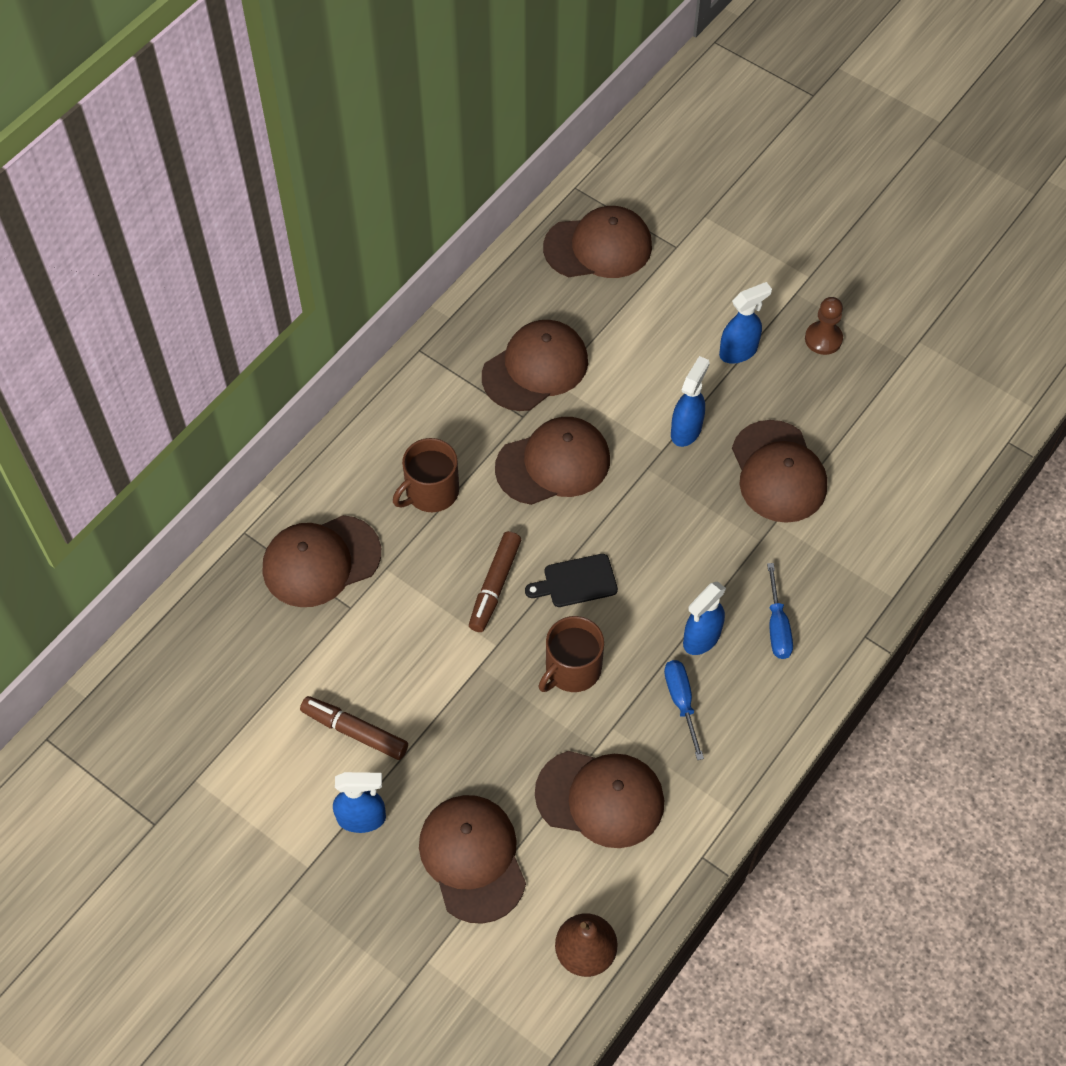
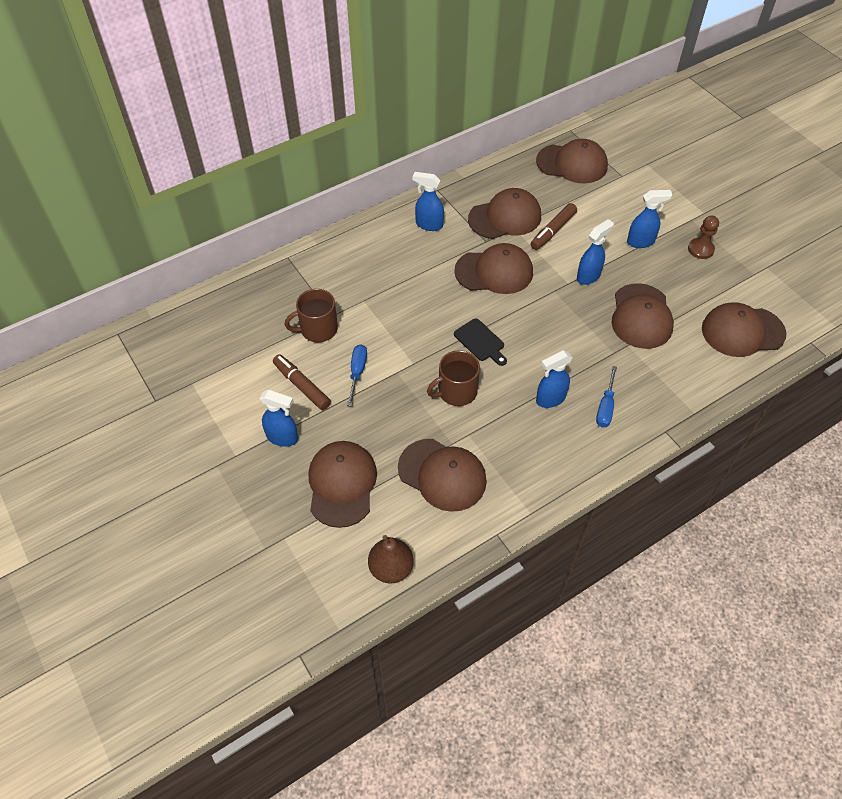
camera: 20 degrees right, 5 degrees down
brown cap [263,515,381,607] -> brown cap moved to [702,302,787,357]
brown mug [393,438,459,512] -> brown mug moved to [285,289,338,342]
brown marker [469,531,521,632] -> brown marker moved to [531,203,577,250]
black cutting board [525,554,618,607] -> black cutting board turned 135 degrees counterclockwise [454,319,507,366]
blue screwdriver [664,660,704,760] -> blue screwdriver moved to [347,344,367,406]
none -> blue spray bottle [413,172,444,231]

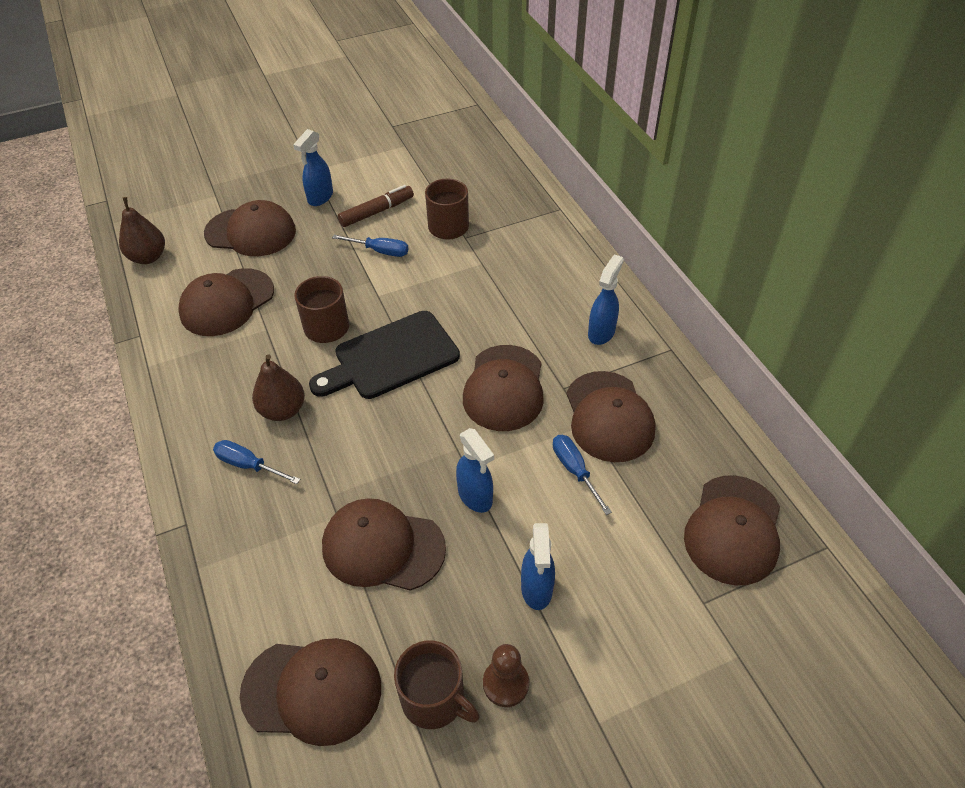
camera: 100 degrees right, 5 degrees down
black cutting board [454,319,507,366] -> black cutting board [309,311,460,399], size x1.90
brown marker [531,203,577,250] -> blue screwdriver [553,435,612,515]
blue spray bottle [536,350,572,408] -> brown pear [252,355,305,421]
brown cap [702,302,787,357] -> brown cap turned 90 degrees clockwise [240,638,381,746]
none -> brown mug [394,640,480,729]

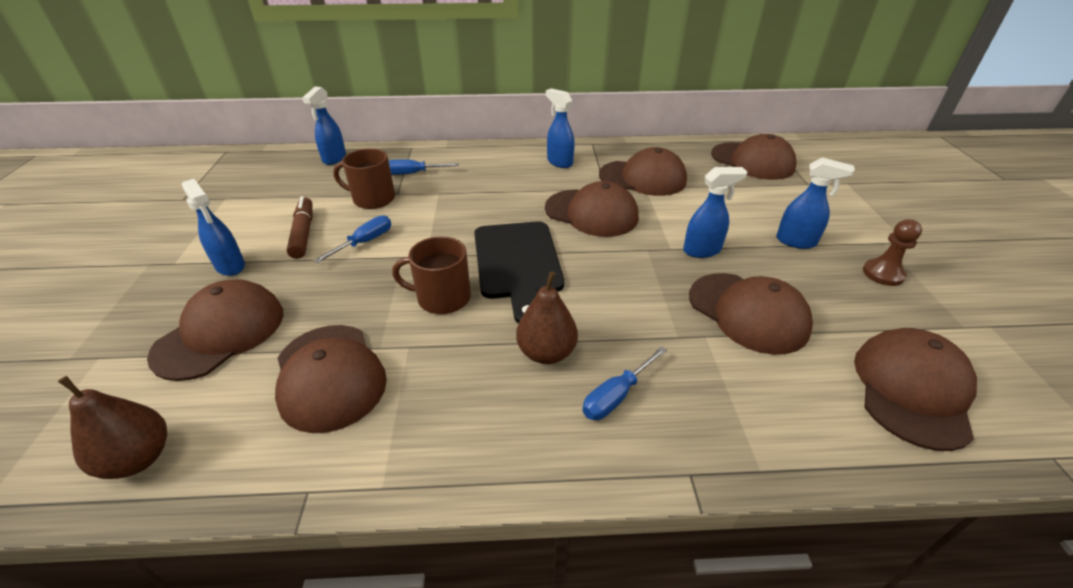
camera: 70 degrees left, 10 degrees down
brown cap [322,498,446,591] -> brown cap turned 75 degrees counterclockwise [689,273,813,355]
brown mug [394,640,480,729] -> none
blue screwdriver [553,435,612,515] -> blue screwdriver moved to [389,160,459,175]
none -> blue spray bottle [302,87,346,165]

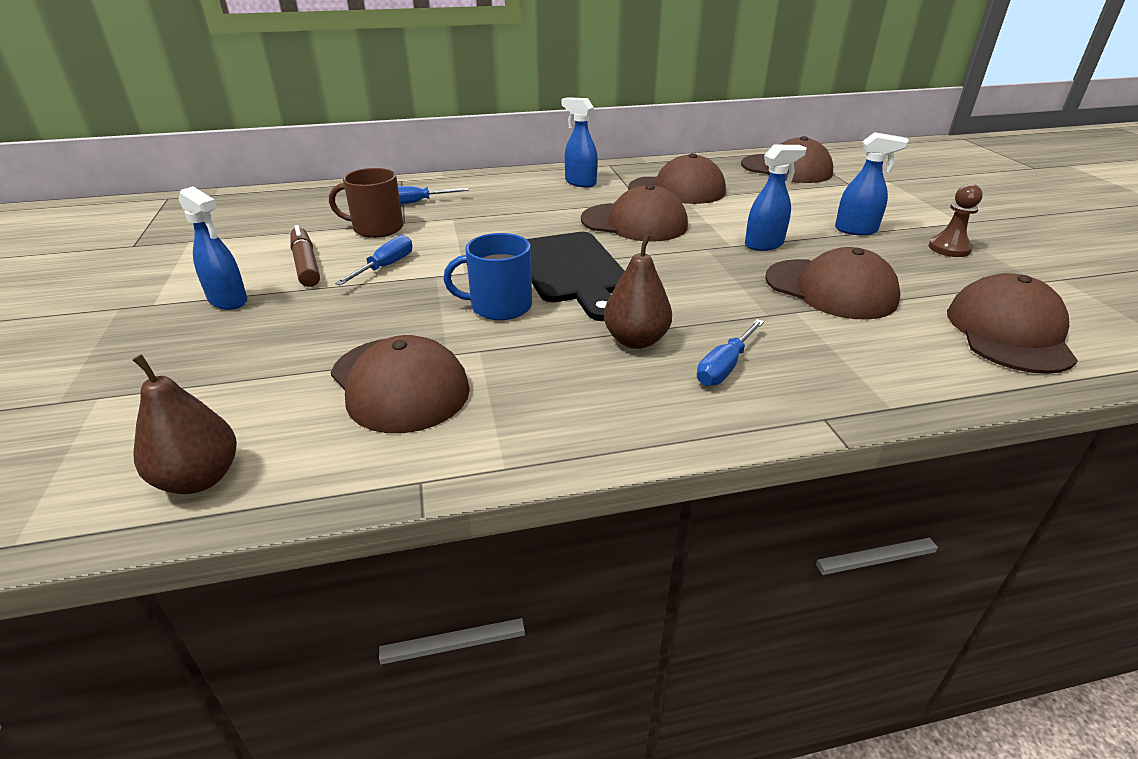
camera: 10 degrees left, 5 degrees down
brown cap [147,279,283,381] -> none
blue spray bottle [302,87,346,165] -> none
brown mug [392,236,471,314] -> blue mug [443,233,532,320]

